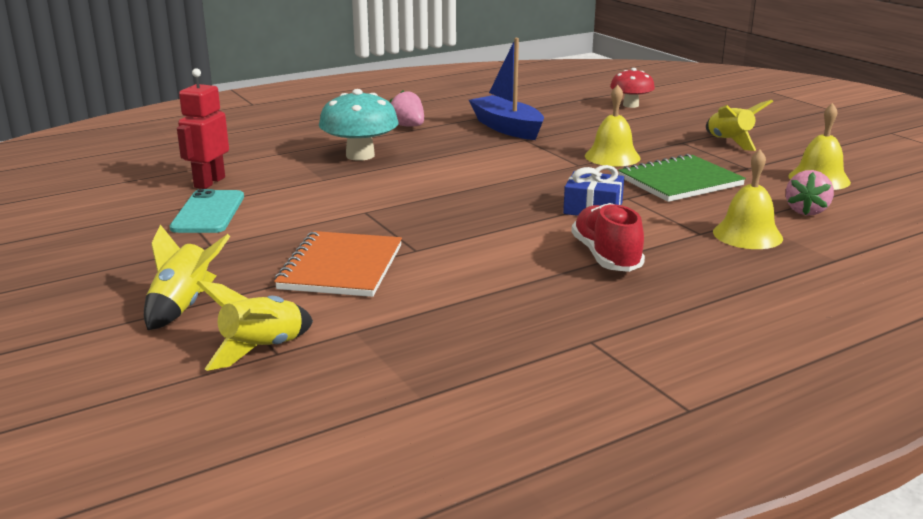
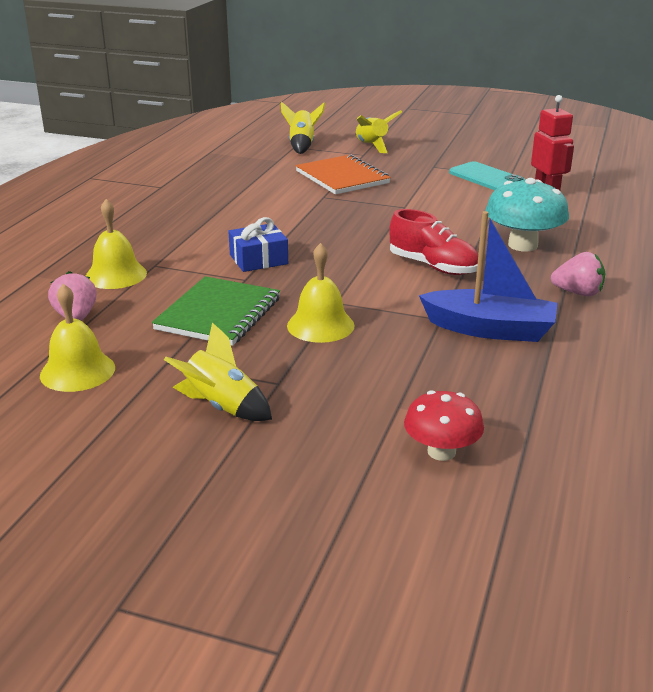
camera: 140 degrees right, 5 degrees up
red shoe [571,203,645,272] -> red shoe moved to [389,209,478,275]

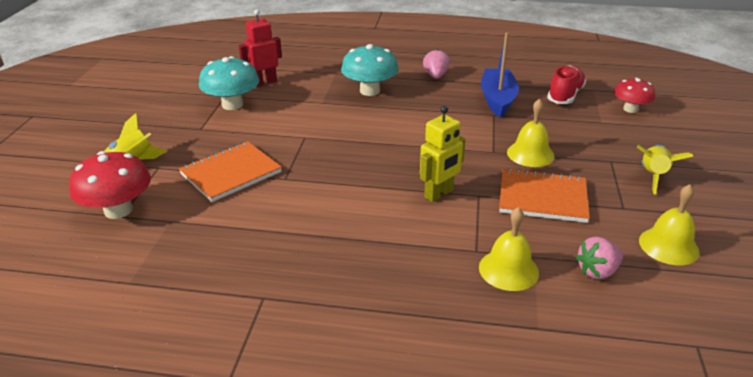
camera: 100 degrees left, 5 degrees up
green notebook [152,276,280,346] -> orange notebook [499,168,590,223]
blue gift [228,217,288,272] -> yellow robot [420,106,466,202]
yellow rocket [281,102,325,154] -> red mushroom [69,151,151,219]
red shoe [389,209,478,275] -> red shoe moved to [547,65,586,104]
turquoise phone [449,161,525,190] -> turquoise mushroom [199,56,259,110]

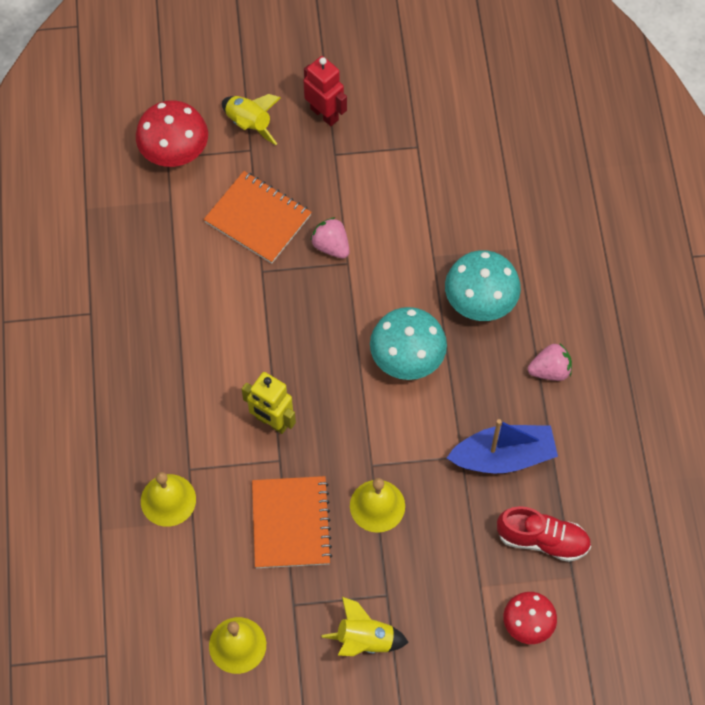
camera: 75 degrees right, 30 degrees up
turquoise mushroom [199,56,259,110] -> turquoise mushroom moved to [370,307,447,380]
red robot [238,9,282,87] -> red robot moved to [303,56,347,126]
pink strawberry [575,237,623,280] -> pink strawberry moved to [311,217,350,259]

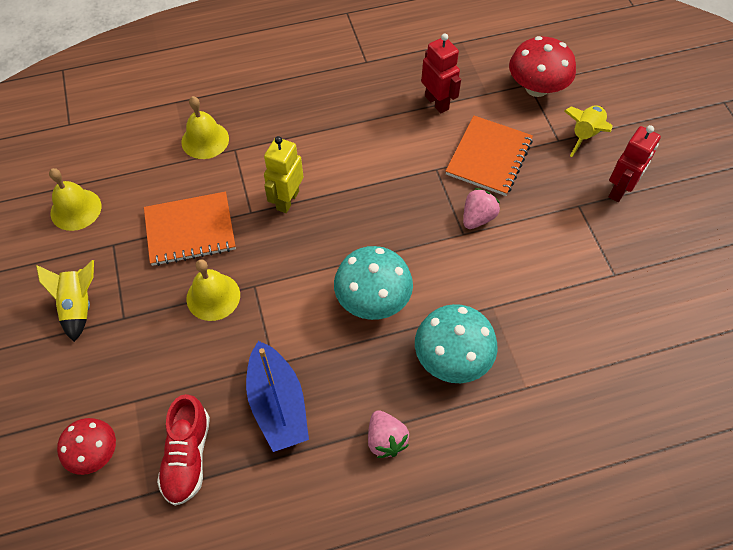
camera: 80 degrees right, 5 degrees down
none -> red robot [421,33,461,113]

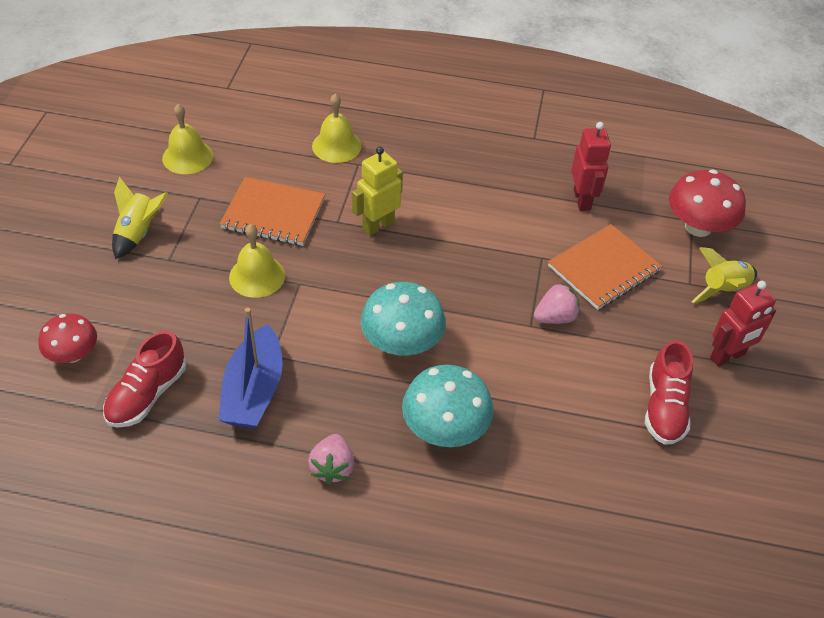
camera: 25 degrees right, 10 degrees down
none -> red shoe [645,340,693,445]

